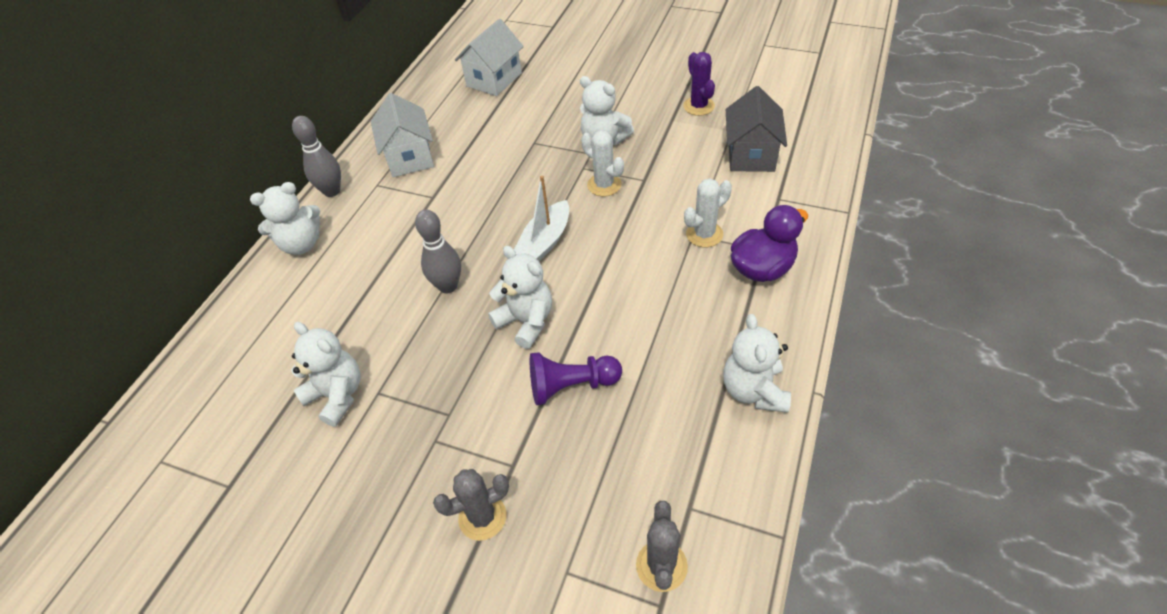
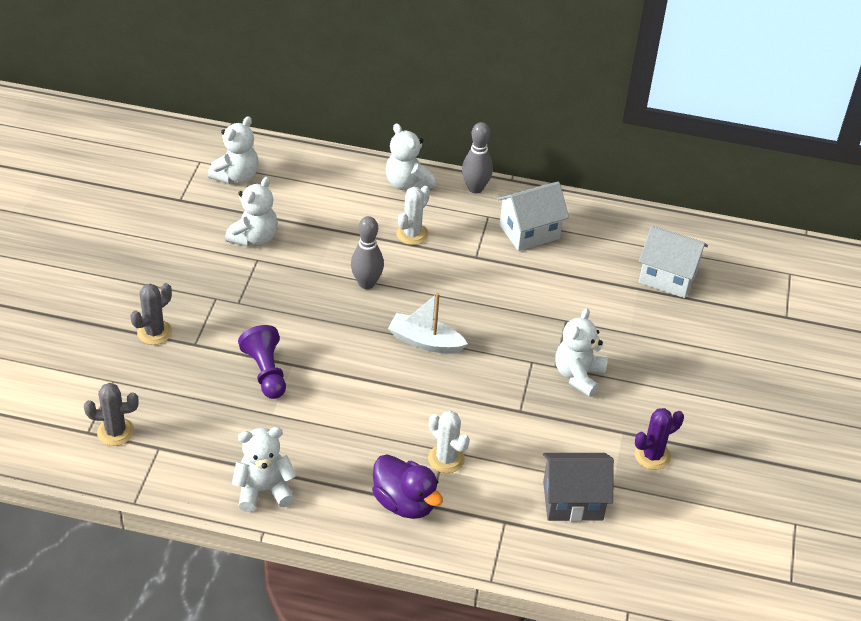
camera: 75 degrees right, 5 degrees down
grey cactus [433,469,509,541] -> grey cactus turned 75 degrees clockwise [130,283,172,345]
white teddy bear [488,246,552,349] -> white teddy bear moved to [208,116,259,184]
white cactus [581,130,624,196] -> white cactus moved to [396,186,430,245]

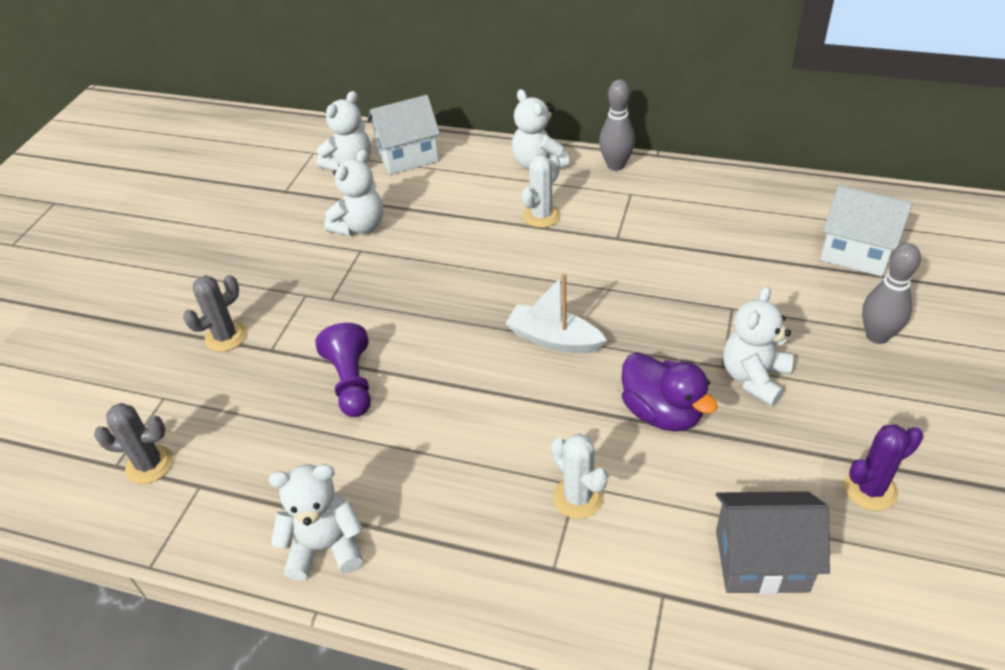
camera: 10 degrees right, 0 degrees up
grey bowling pin [351,216,384,289] -> grey bowling pin moved to [862,243,921,344]
purple duck [372,454,443,519] -> purple duck moved to [622,352,718,431]
white house [497,182,569,251] -> white house moved to [367,95,440,175]

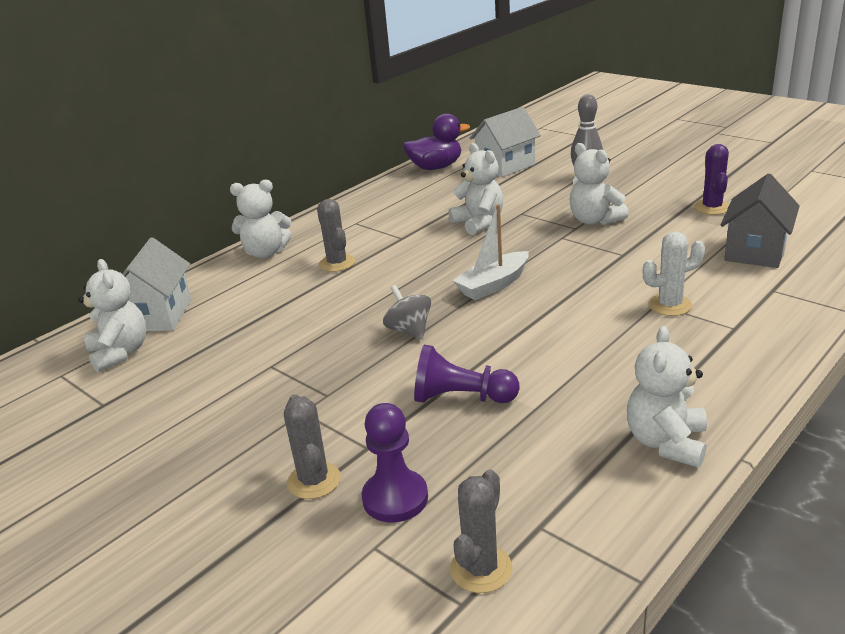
camera: 65 degrees left, 15 degrees down
white teddy bear [324,149,384,236] -> white teddy bear moved to [449,143,504,235]
white cactus [521,155,561,228] -> grey cactus [317,199,355,272]
grey bowling pin [599,80,635,171] -> none
purple duck [622,352,718,431] -> purple duck moved to [403,113,470,170]
none -> purple pawn [362,403,428,523]
none -> grey spinning top [383,285,431,339]

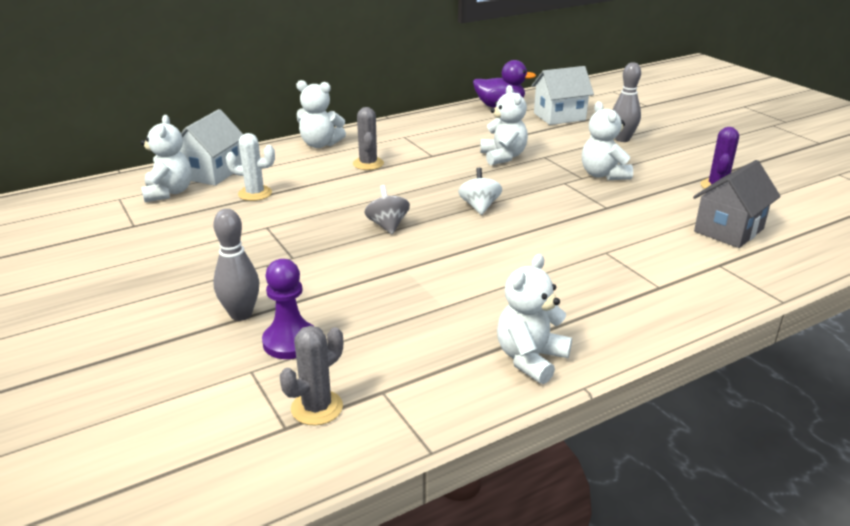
camera: 15 degrees right, 0 degrees up
grey cactus [284,394,341,499] -> grey bowling pin [213,209,259,321]
purple pawn [414,345,520,403] -> none
white boat [453,204,529,300] -> white spinning top [458,168,502,215]
white cactus [643,232,705,316] -> white cactus moved to [226,133,275,201]

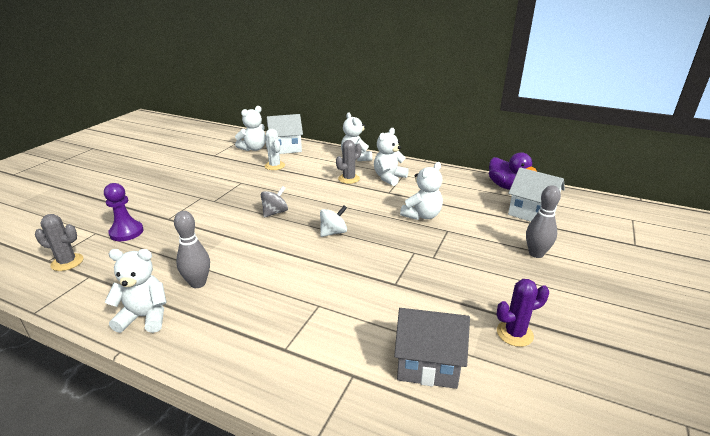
camera: 55 degrees right, 0 degrees up
grey bowling pin [213,209,259,321] -> grey bowling pin moved to [174,211,210,288]
white teddy bear [582,101,633,180] -> white teddy bear moved to [374,128,409,186]

